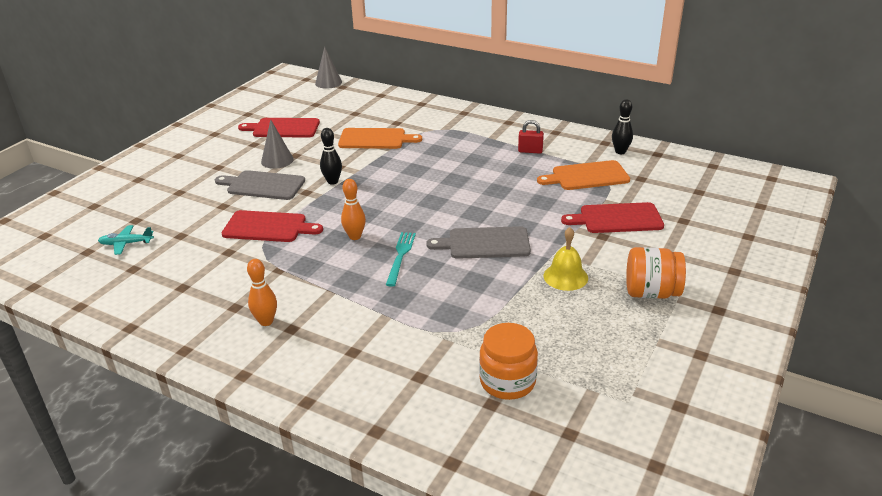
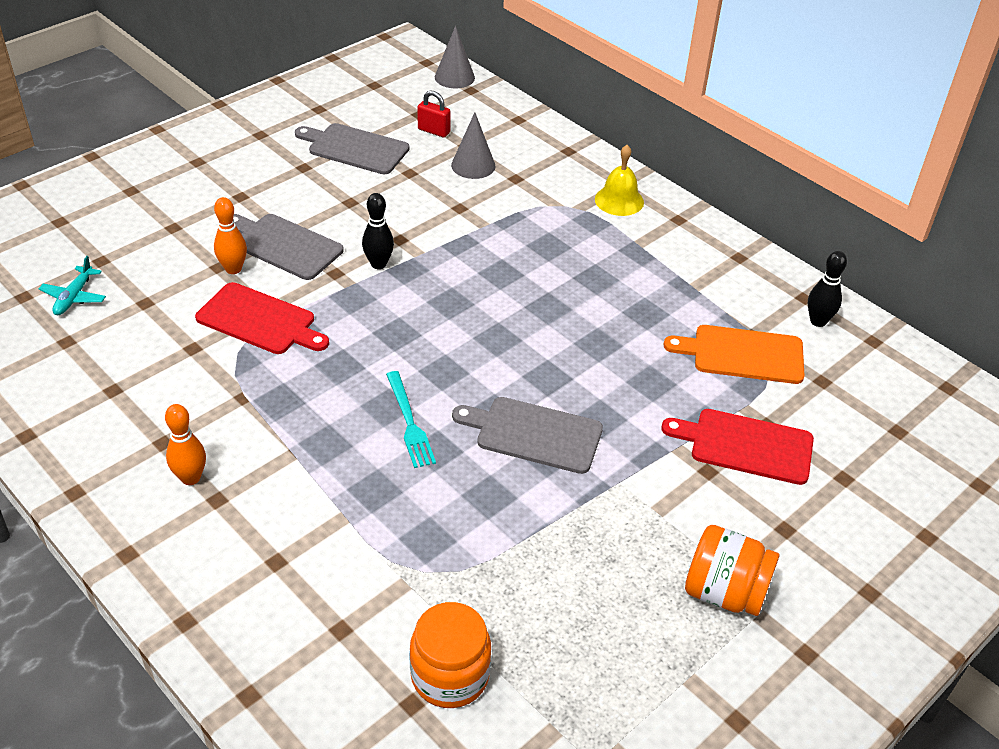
camera: 15 degrees right, 10 degrees up
turquoise plane [98,225,154,255] -> turquoise plane turned 90 degrees counterclockwise [39,256,106,315]
red cutting board [238,118,320,138] -> grey cutting board [295,123,409,174]
grey cone [261,119,294,169] -> grey cone moved to [451,112,496,179]
orange cutting board [338,128,422,149] -> none
orange bowling pin [341,179,366,240] -> orange bowling pin moved to [214,197,247,274]
turquoise fork [386,232,416,287] -> turquoise fork turned 135 degrees clockwise [386,371,436,468]
red padlock [518,120,544,154] -> red padlock moved to [417,90,451,138]
yellow bell [544,227,588,291] -> yellow bell moved to [595,145,644,216]

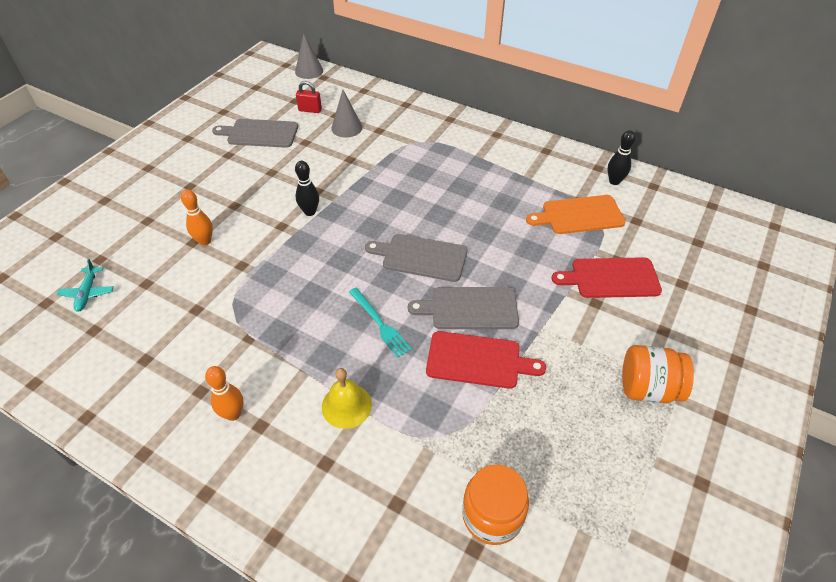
camera: 15 degrees left, 5 degrees up
red cutting board [195,282,329,354] -> red cutting board moved to [426,331,546,389]
grey cutting board [233,214,344,280] -> grey cutting board moved to [365,234,467,282]
yellow bell [595,145,644,216] -> yellow bell moved to [322,368,372,429]

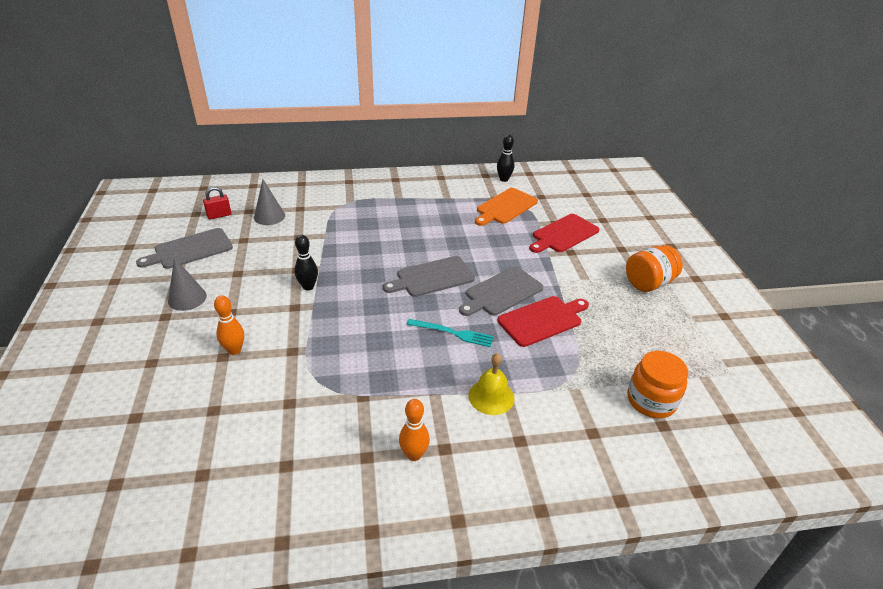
camera: 40 degrees left, 10 degrees down
turquoise plane [57,259,114,312] -> none
grey cone [295,33,323,79] -> grey cone moved to [168,257,207,311]

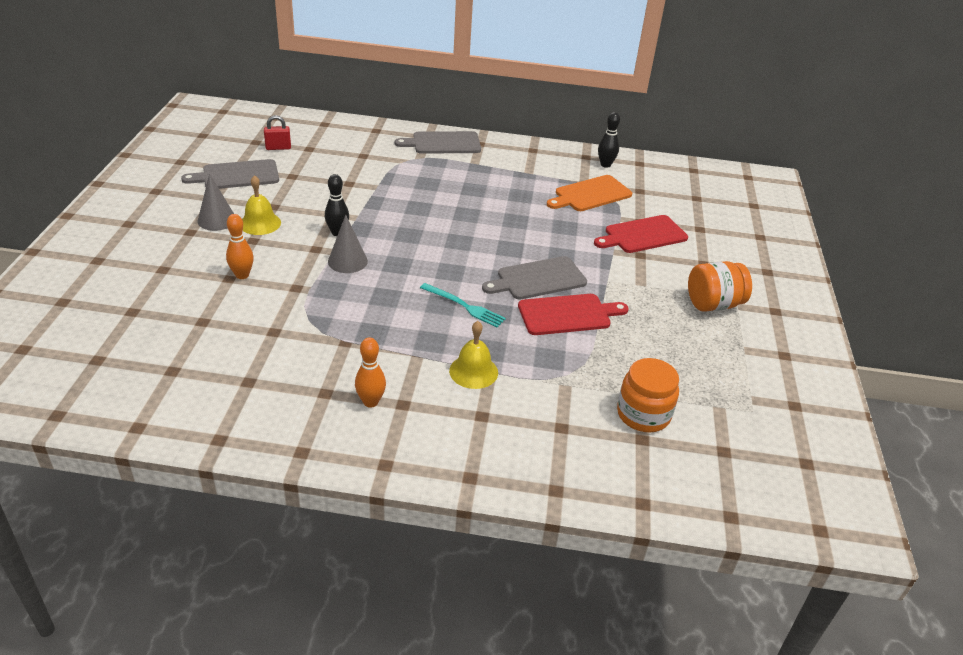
camera: 15 degrees right, 0 degrees up
grey cone [254,179,285,225] -> grey cone moved to [328,215,368,273]
grey cutting board [383,256,475,297] -> grey cutting board moved to [395,131,481,154]
none -> yellow bell [242,175,281,235]

